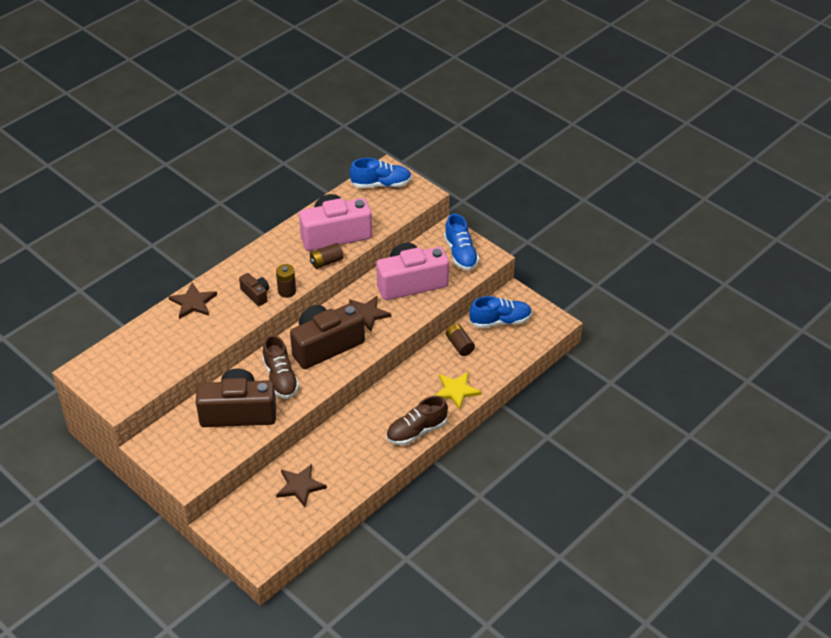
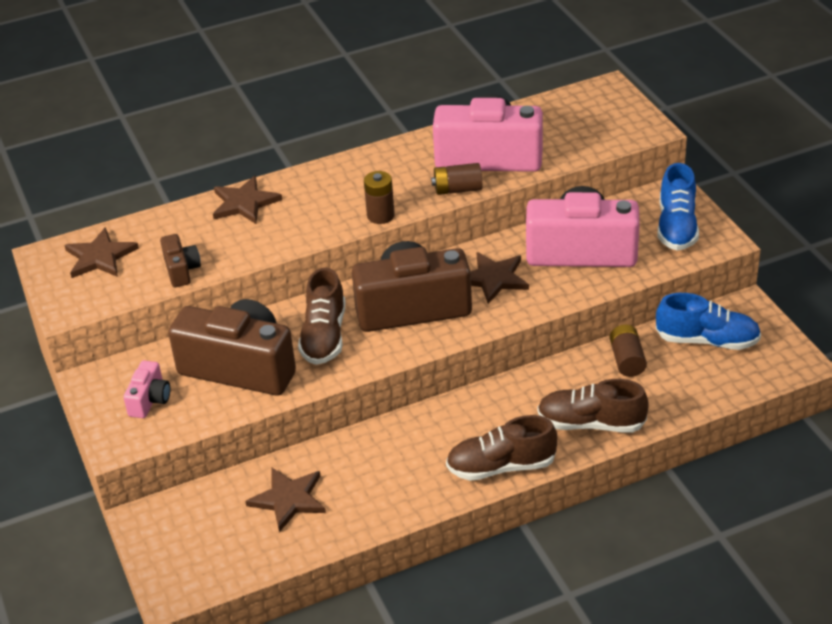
camera: 25 degrees right, 5 degrees down
brown camera [239,273,269,306] -> brown camera moved to [160,234,201,287]
blue shoe [350,158,412,188] -> none
yellow star [434,372,482,410] -> brown shoe [537,379,649,433]
none -> brown star [64,227,139,278]
none -> pink camera [123,361,170,418]

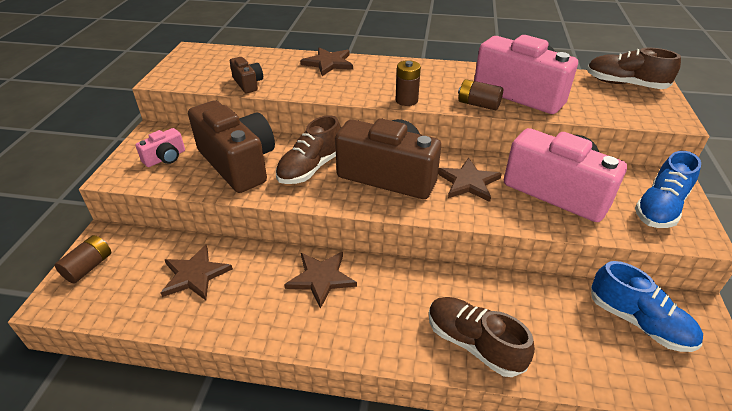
camera: 30 degrees right, 0 degrees up
brown star [64,227,139,278] -> brown star moved to [284,252,357,309]
brown camera [160,234,201,287] -> brown camera turned 45 degrees counterclockwise [230,57,263,93]
brown shoe [446,415,557,481] -> brown shoe moved to [587,48,681,89]
brown battery [610,324,647,377] -> brown battery moved to [55,235,111,283]

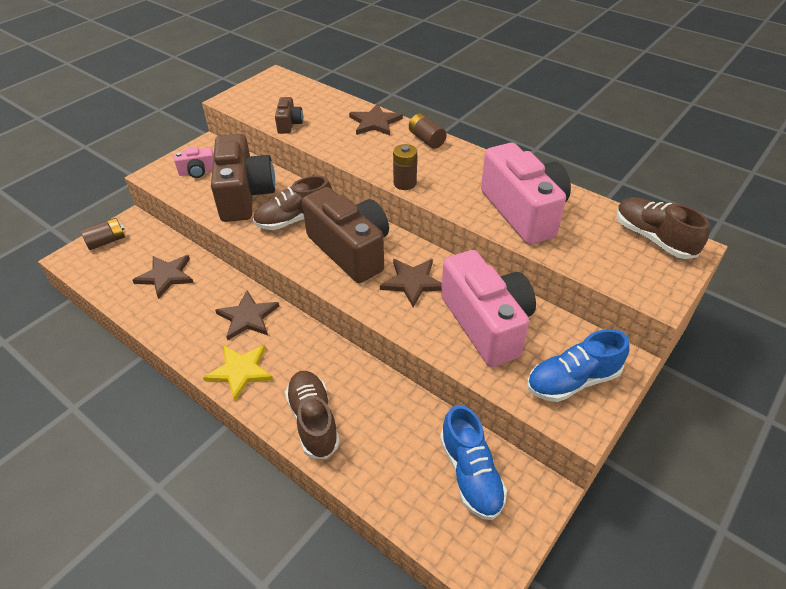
camera: 30 degrees right, 5 degrees up
brown battery [458,79,503,111] -> brown battery moved to [409,113,447,149]
none -> yellow star [203,345,273,401]

